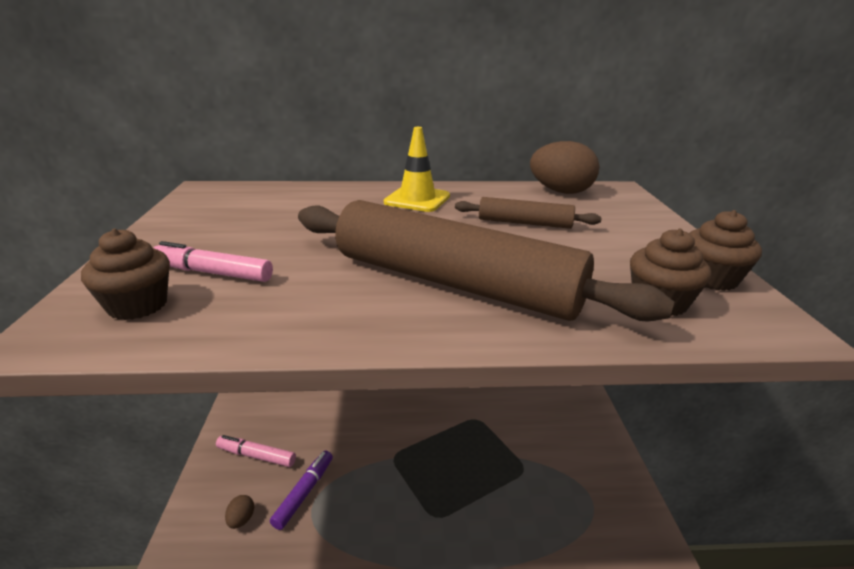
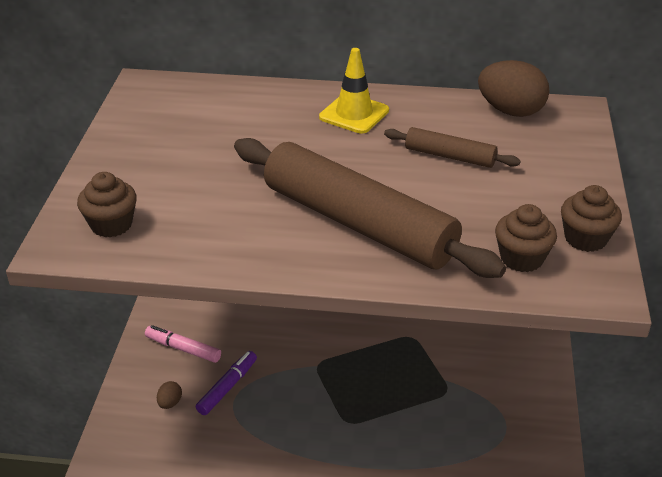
camera: 10 degrees right, 10 degrees up
pink marker [154,241,273,282] -> none

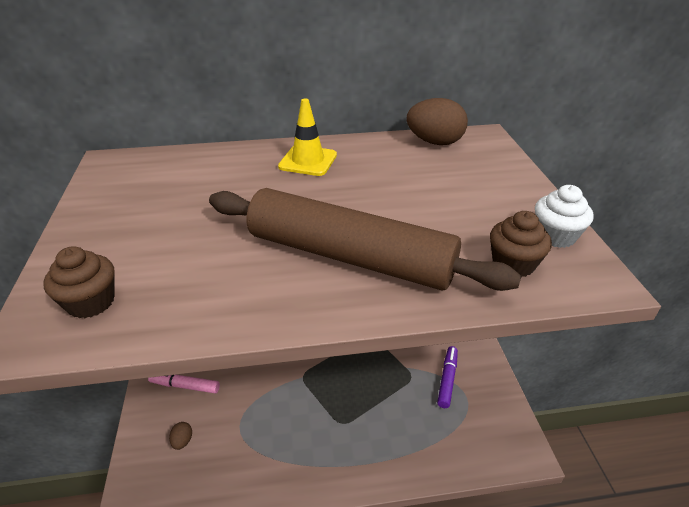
camera: 15 degrees left, 0 degrees up
purple marker [196,351,257,415] -> purple marker moved to [437,346,458,408]
brown rolling pin [384,127,521,168] -> none
brown cupcake [561,185,622,252] -> white cupcake [535,185,594,248]

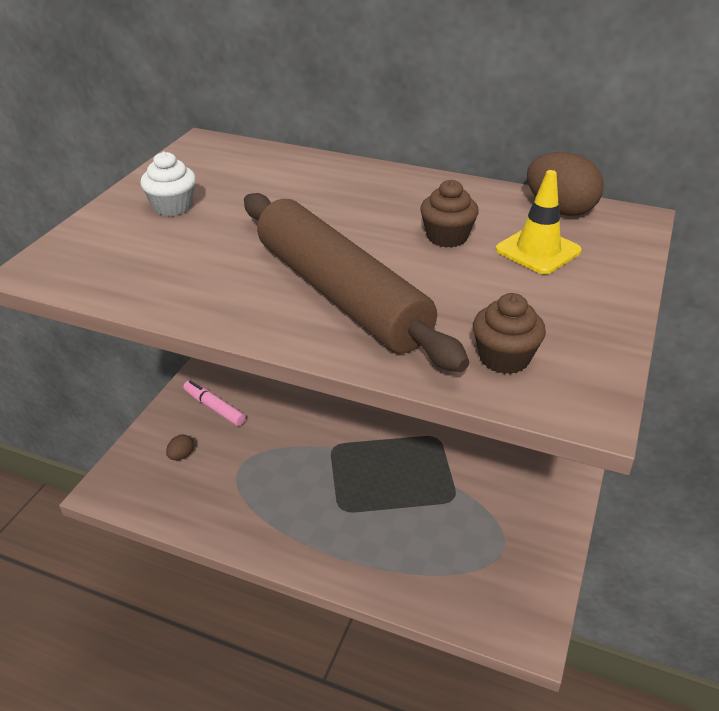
camera: 30 degrees right, 0 degrees up
brown cupcake [43,246,115,318] -> brown cupcake moved to [420,180,479,248]
yellow traffic cone [278,99,337,176] -> yellow traffic cone moved to [496,170,581,274]
purple marker [437,346,458,408] -> none
white cupcake [535,185,594,248] -> white cupcake moved to [140,151,196,216]

